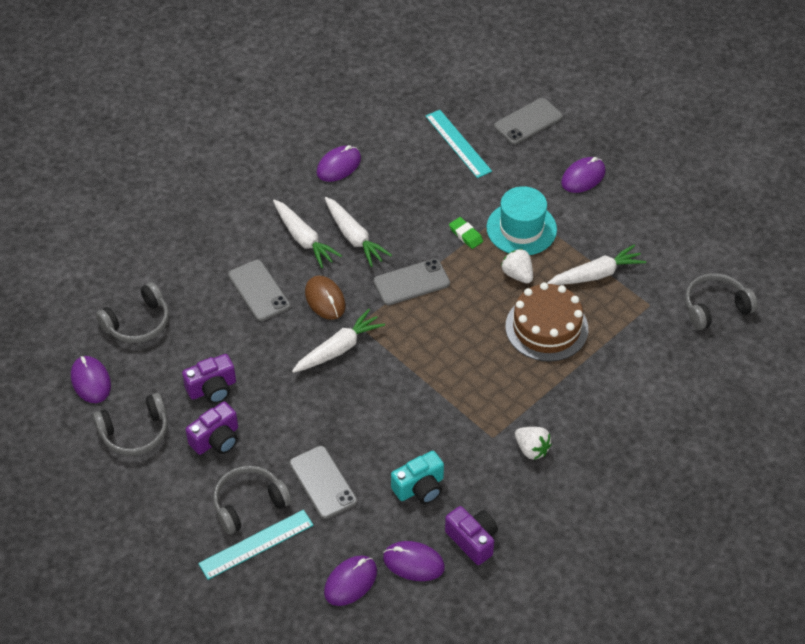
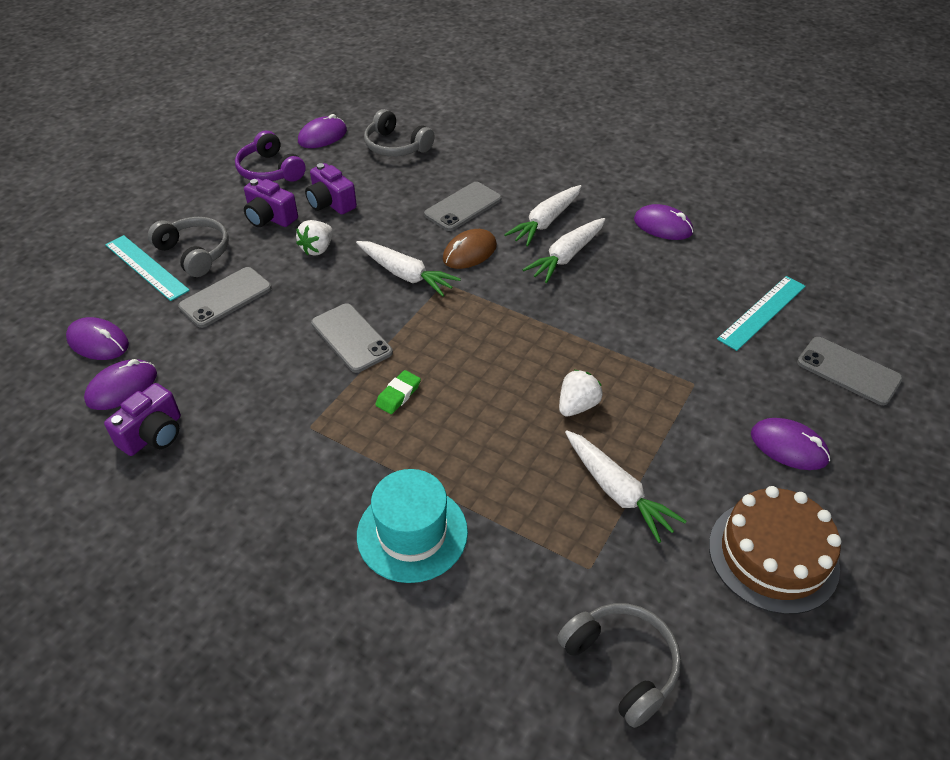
camera: 75 degrees right, 5 degrees down
grey headphones [93,393,168,456] -> purple headphones [235,131,306,182]
grey phone [373,259,450,305] -> grey phone moved to [311,303,393,373]
purple mouse [383,541,445,581] -> purple mouse turned 45 degrees clockwise [84,359,157,410]
turquoise camera [391,451,444,504] -> none
green eraser [449,217,483,249] -> green eraser moved to [375,370,421,414]
turquoise hat [486,186,557,255] -> turquoise hat moved to [357,469,468,583]
brown cake [505,282,588,362] -> brown cake moved to [709,486,841,614]
white strawberry [515,427,552,460] -> white strawberry moved to [296,220,333,256]

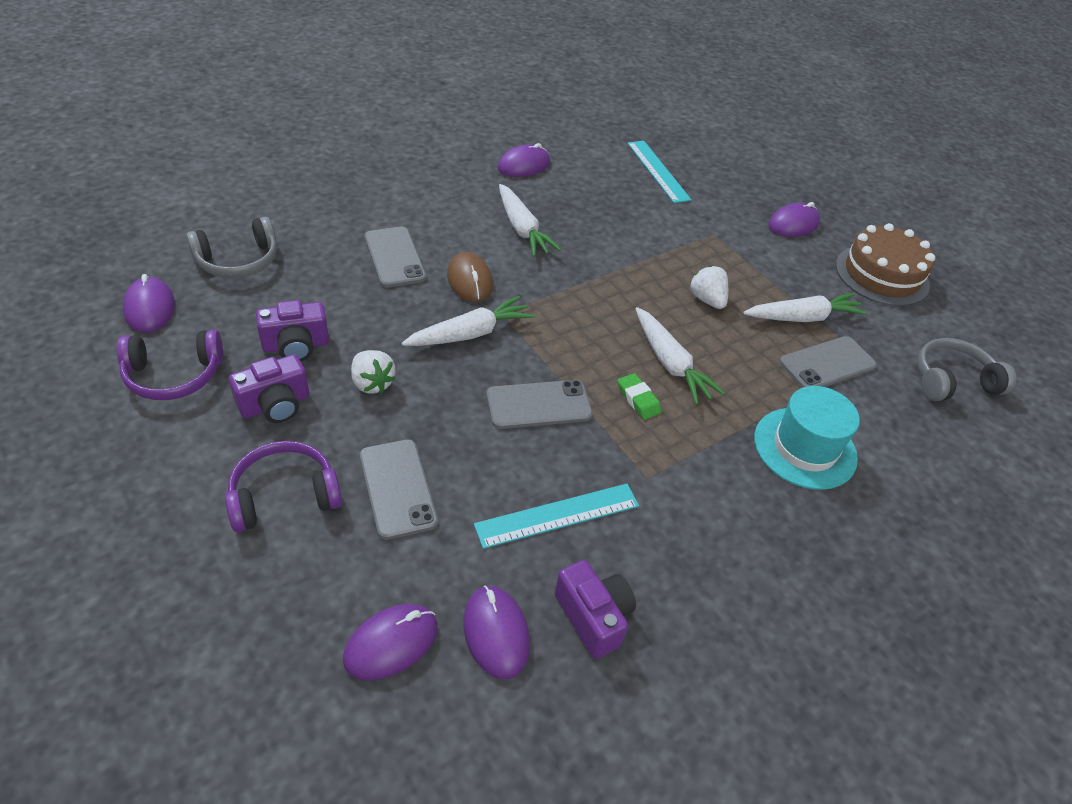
camera: 70 degrees left, 0 degrees up
turquoise ruler [105,235,190,301] -> turquoise ruler moved to [474,484,639,549]
grey headphones [148,217,229,277] -> purple headphones [225,441,342,532]
white carrot [504,185,582,246] -> white carrot moved to [635,307,725,404]
grey phone [797,337,903,405] -> grey phone moved to [779,336,877,388]

